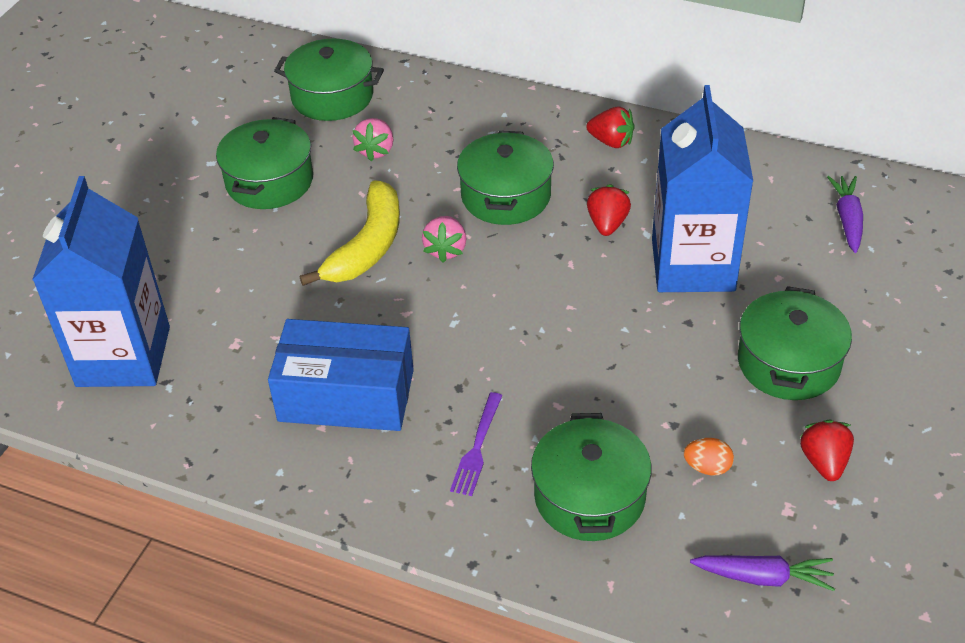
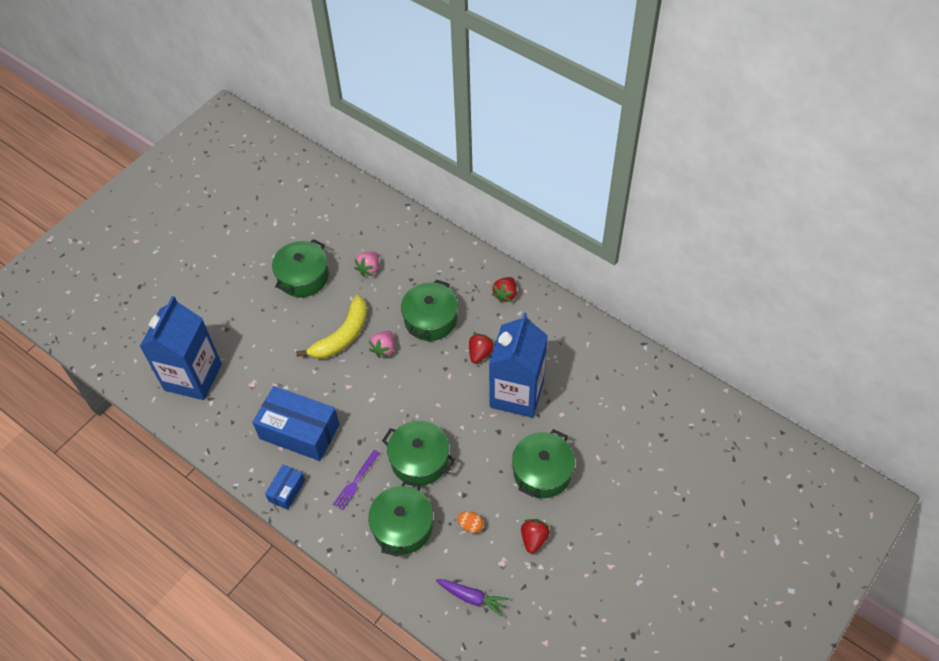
camera: 15 degrees right, 10 degrees up
green pot [274,39,384,121] -> green pot moved to [382,421,455,486]
red strawberry [586,107,635,148] -> red strawberry turned 75 degrees clockwise [492,277,517,303]
purple carrot [827,176,863,253] -> none
none -> blue box [265,464,305,510]

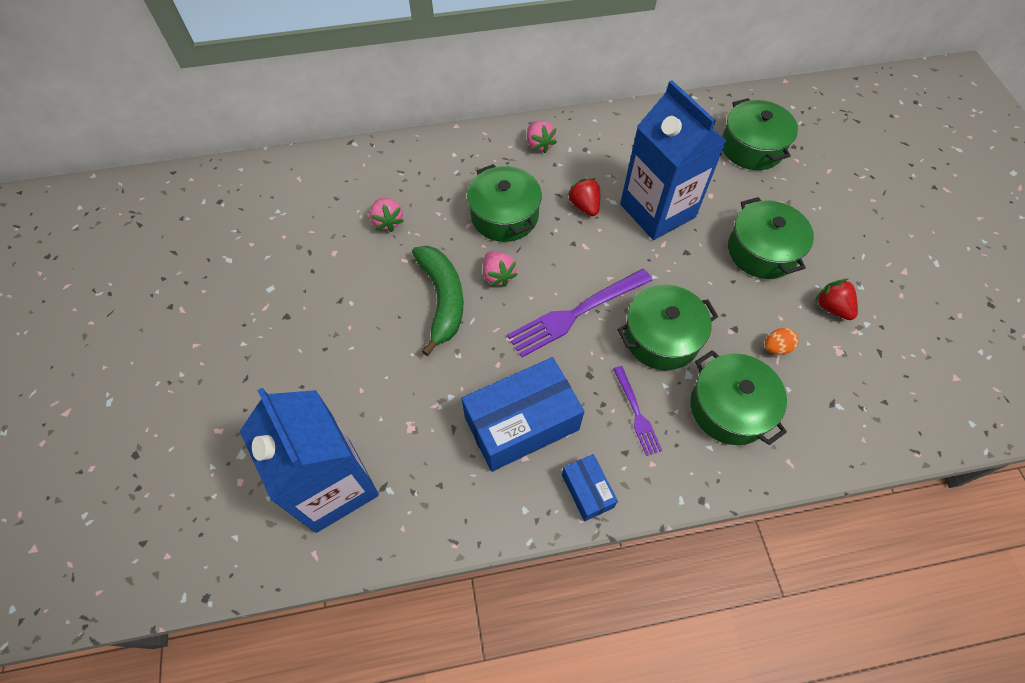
camera: 50 degrees left, 5 degrees up
green pot [272,239,329,297] -> green pot moved to [722,98,798,170]
yellow banana [296,295,367,359] -> green banana [412,246,463,356]
purple carrot [436,579,509,617] -> none
red strawberry [492,277,517,303] -> pink strawberry [527,121,557,153]
none -> purple fork [507,269,652,357]

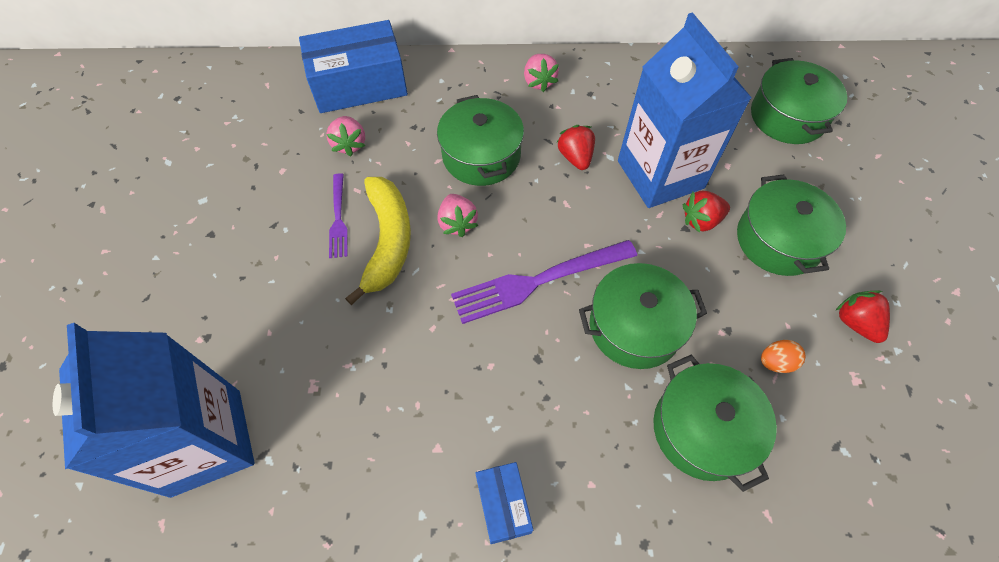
camera: 10 degrees right, 0 degrees up
green banana [412,246,463,356] -> yellow banana [345,177,411,305]
blue box [461,357,584,472] -> blue box moved to [299,20,408,113]
purple fork [613,366,662,456] -> purple fork moved to [329,173,348,258]
none -> red strawberry [683,191,730,233]

